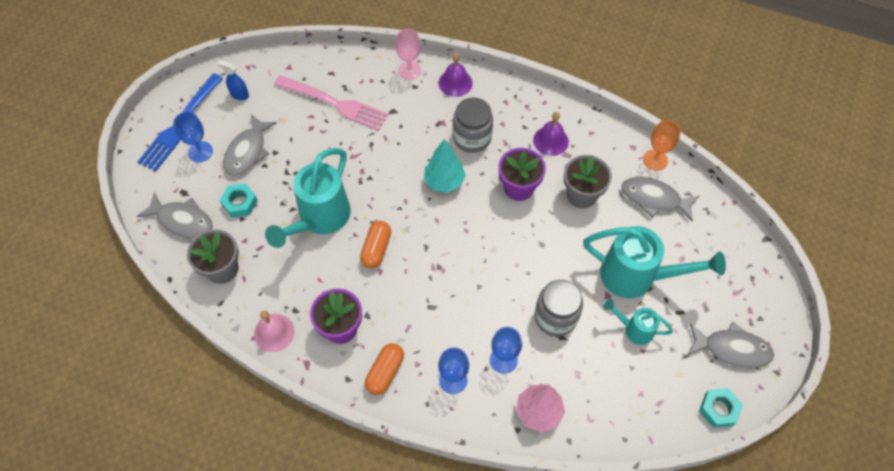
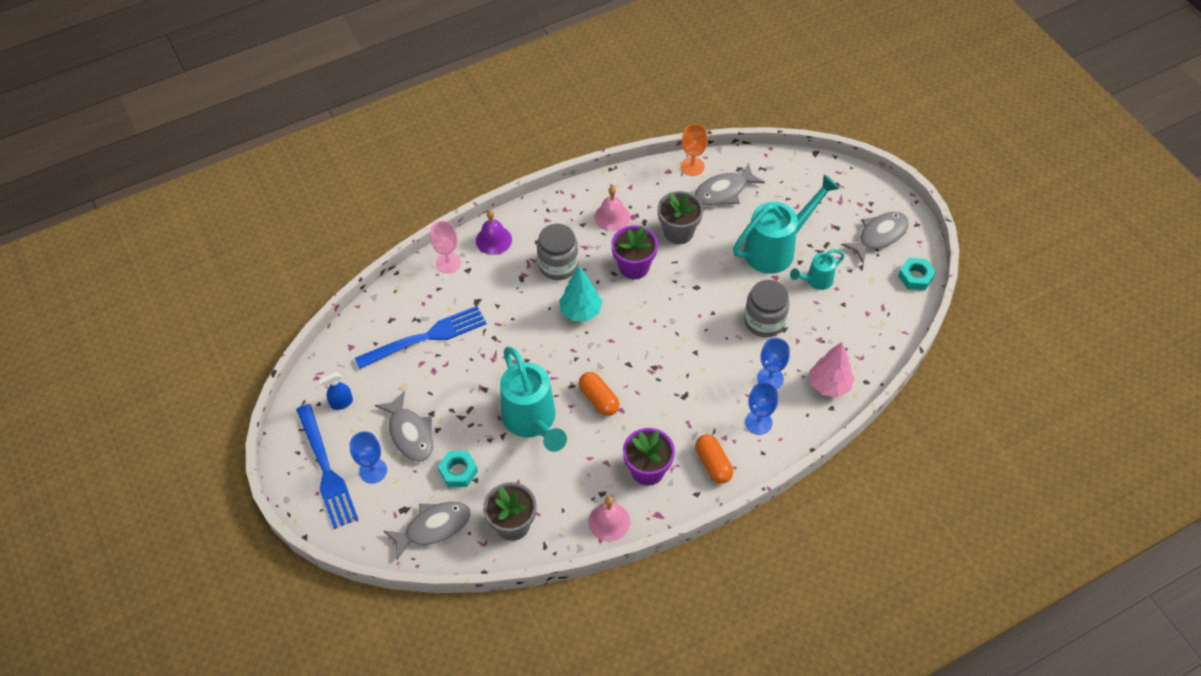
camera: 50 degrees left, 5 degrees down
pink fork [274,75,389,131] -> blue fork [355,306,486,369]
purple bell [533,112,569,156] -> pink bell [594,186,630,231]

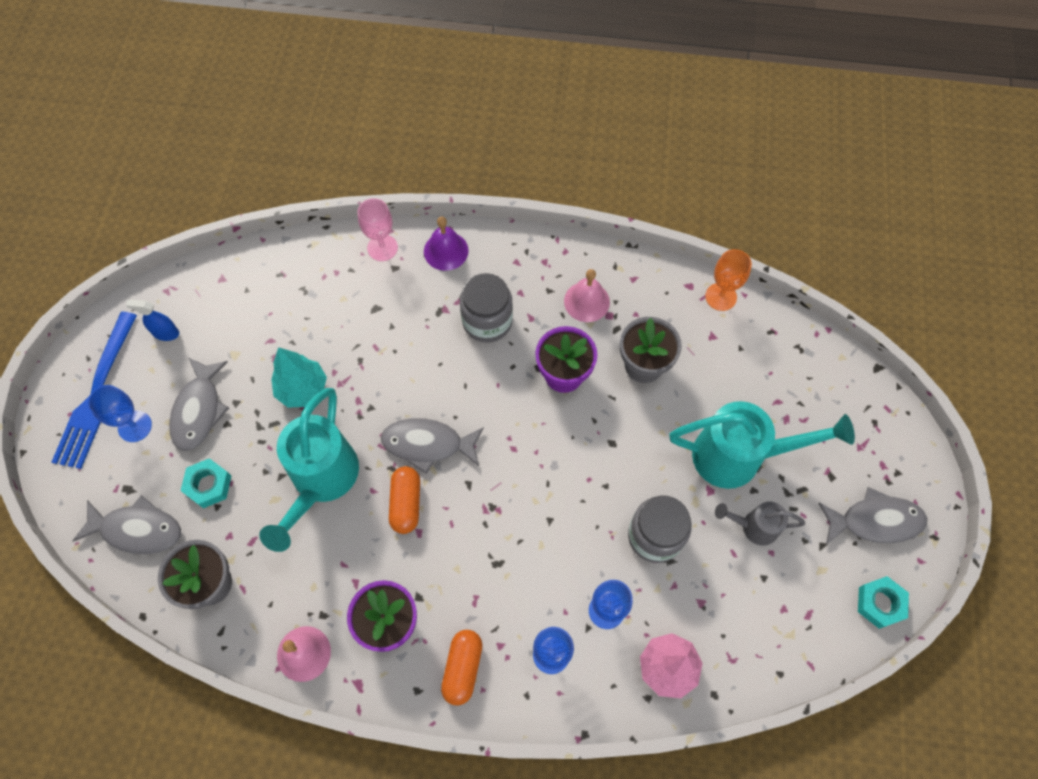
camera: 35 degrees right, 10 degrees up
blue fork [355,306,486,369] -> none
turquoise tree [559,266,602,321] -> turquoise tree moved to [271,347,327,407]
grey fish [694,163,765,206] -> grey fish moved to [381,418,484,474]
turquoise watering can [790,249,845,290] -> grey watering can [715,502,805,546]

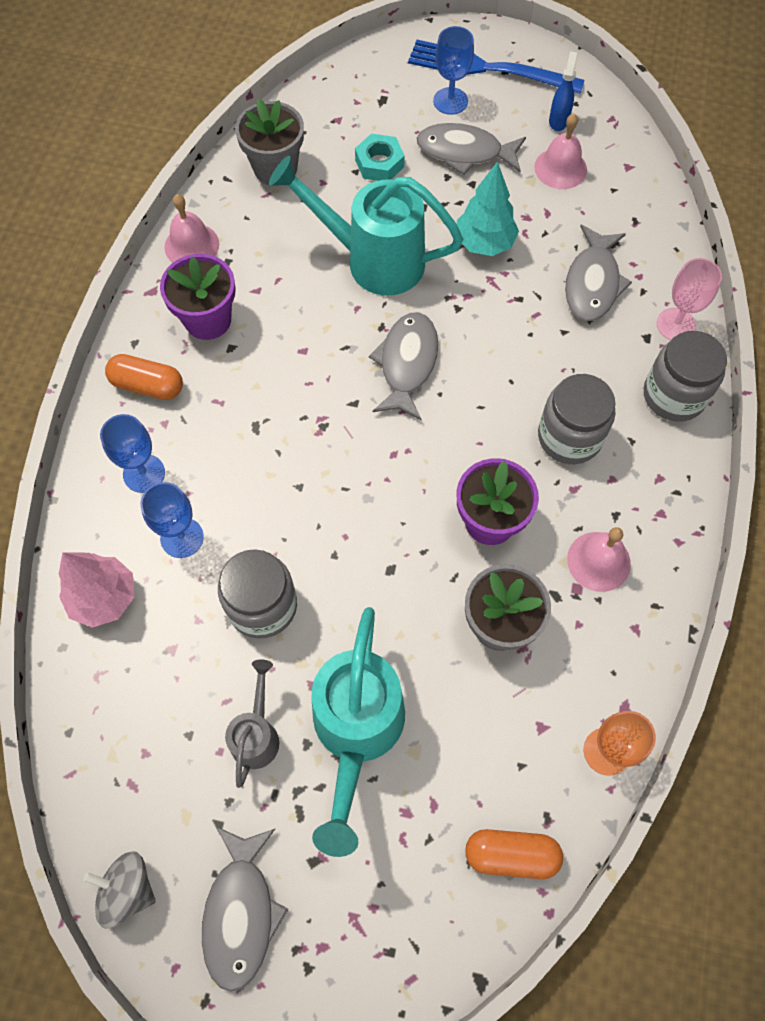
camera: 95 degrees right, 0 degrees up
grey fish [73,495,181,555] -> grey fish moved to [565,225,632,321]
orange capsule [389,466,420,534] -> orange capsule moved to [465,829,563,879]
purple bell [424,216,468,271] -> grey jar [644,331,727,422]
turquoise nut [858,576,909,629] -> grey spinning top [83,851,156,929]
none -> pink bell [534,114,587,189]

